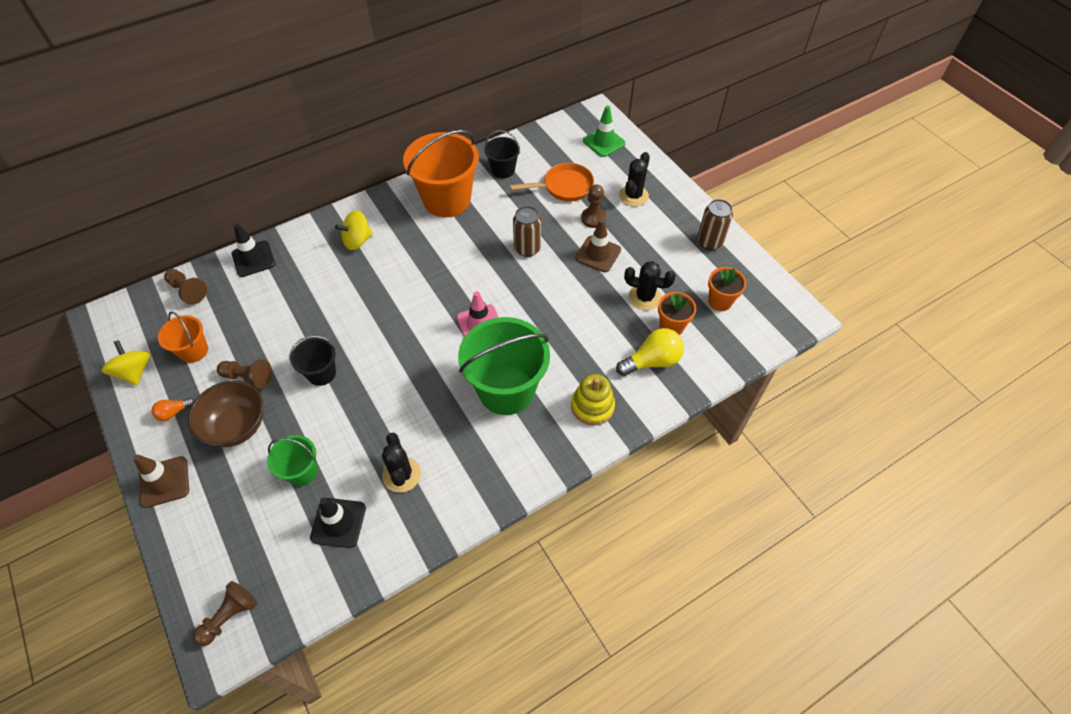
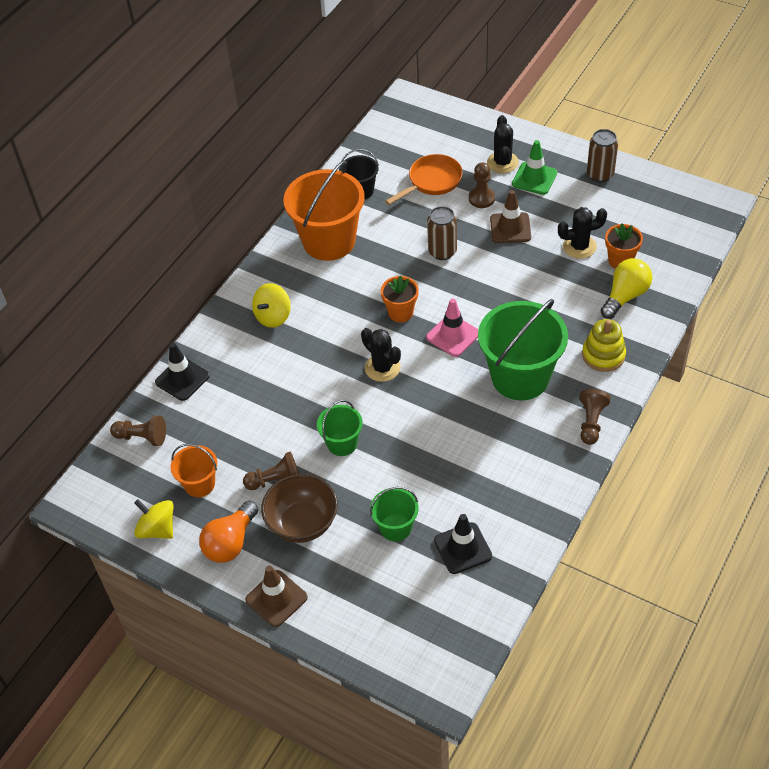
camera: 25 degrees left, 5 degrees down
orange light bulb [151,398,195,421] -> orange light bulb [199,501,258,563], size x1.88
brown pawn [192,581,257,646] -> brown pawn moved to [579,389,611,445]
black bucket [289,336,336,386] -> green bucket [317,400,363,456]
black cactus [382,433,421,493] -> black cactus moved to [361,328,401,382]
green traffic cone [583,105,626,157] -> green traffic cone moved to [512,140,557,195]
orange flower pot [708,267,746,311] -> orange flower pot moved to [381,275,419,323]

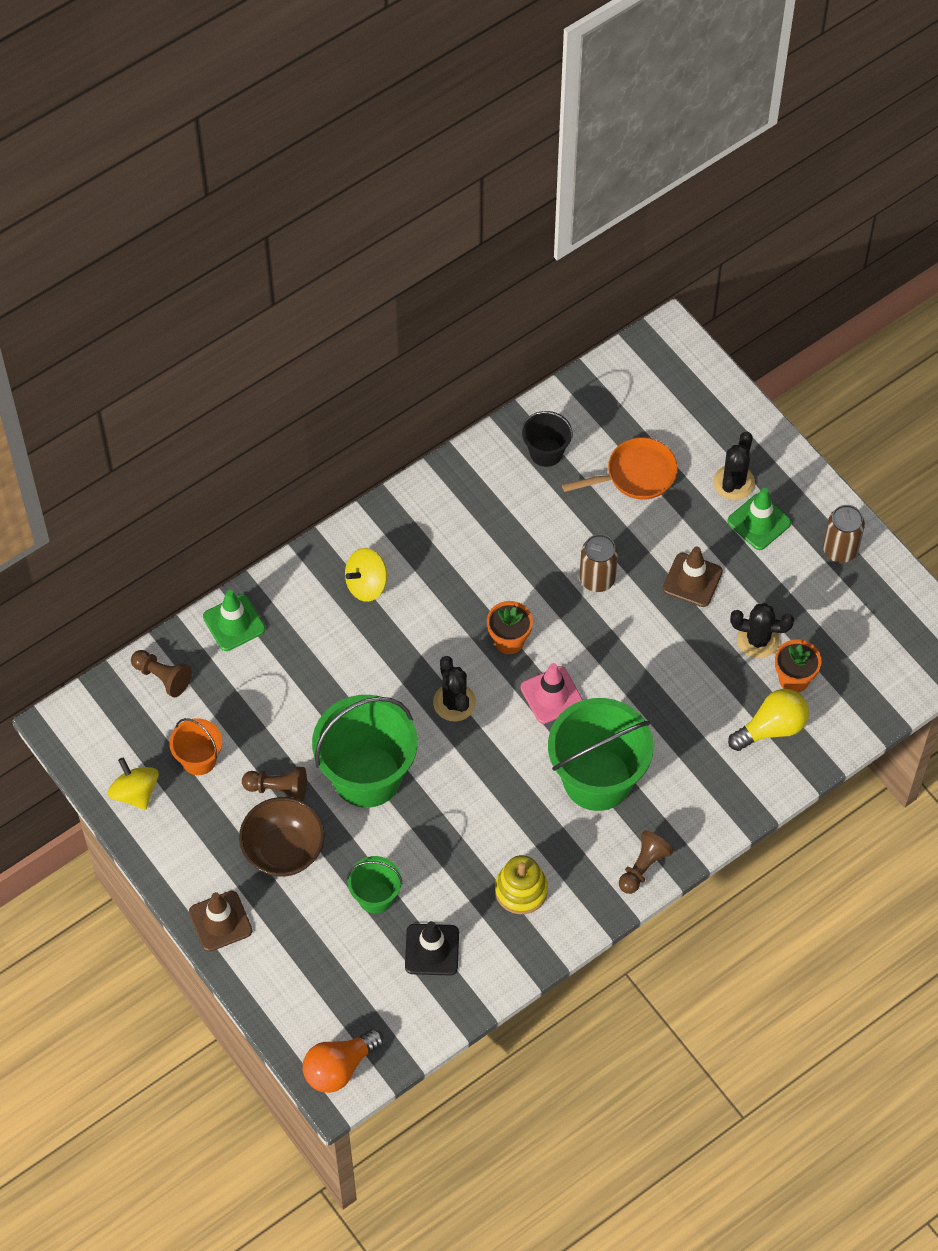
camera: 20 degrees right, 10 degrees up
black traffic cone [155,343,210,401] -> green traffic cone [203,590,265,651]
orange light bulb [199,501,258,563] -> orange light bulb moved to [303,1029,384,1093]
orange bucket [284,160,364,261] -> none
green bucket [317,400,363,456] -> green bucket [312,695,418,808], size x1.97
brown pawn [469,162,495,208] -> none
yellow stacking toy [582,319,626,372] -> yellow stacking toy moved to [495,855,548,914]

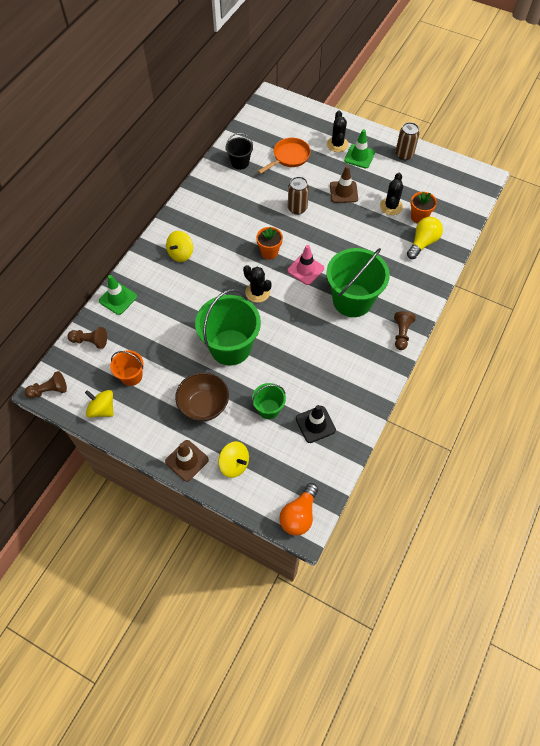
camera: 25 degrees left, 0 degrees up
brown pawn [242,767,307,801] -> brown pawn moved to [25,371,67,398]
yellow stacking toy [495,855,548,914] -> none
black cactus [730,603,794,658] -> black cactus turned 60 degrees counterclockwise [380,173,403,215]
none -> yellow spinning top [218,441,249,478]

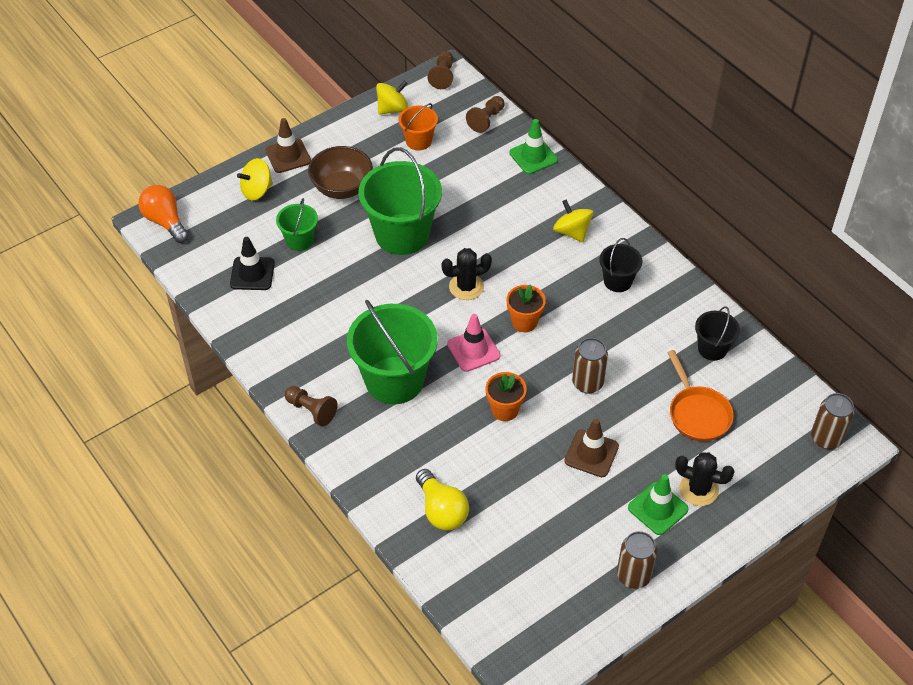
camera: 115 degrees right, 10 degrees down
black cactus [380,173,403,215] -> none
orange flower pot [411,191,437,224] -> orange flower pot moved to [486,372,527,421]
none -> black bucket [599,238,643,292]
none -> brown can [811,393,855,449]

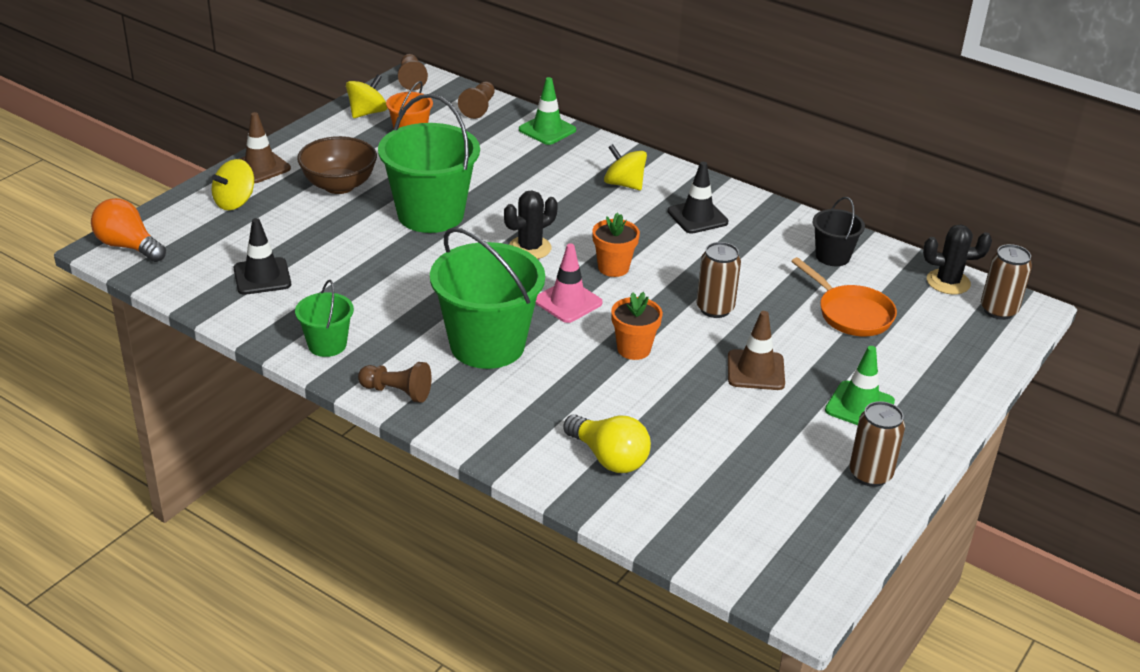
camera: 20 degrees left, 15 degrees down
green bucket [276,198,318,251] -> green bucket moved to [295,280,354,357]
black bucket [599,238,643,292] -> black traffic cone [668,162,729,234]
black cactus [675,452,735,506] -> black cactus moved to [923,225,992,294]

